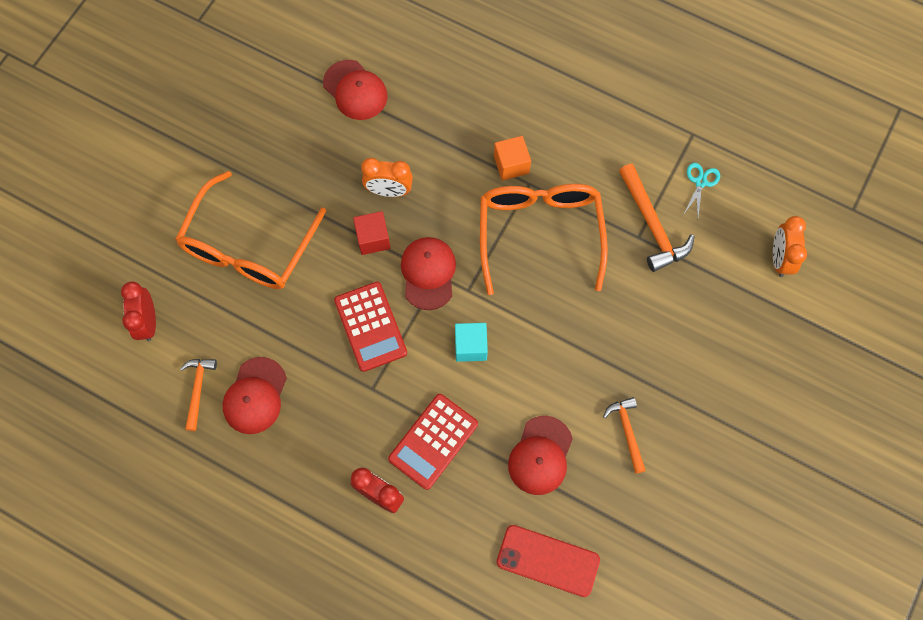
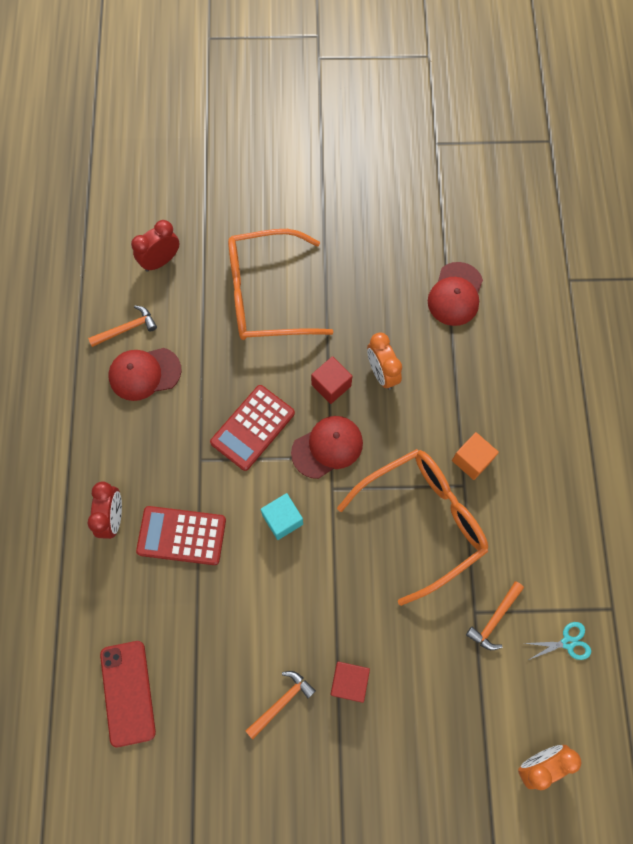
camera: 60 degrees right, 0 degrees up
red cap [508,416,573,495] -> none
orange hammer [619,164,695,272] -> orange hammer [466,581,524,650], size x0.62
none -> red cube [331,662,370,703]

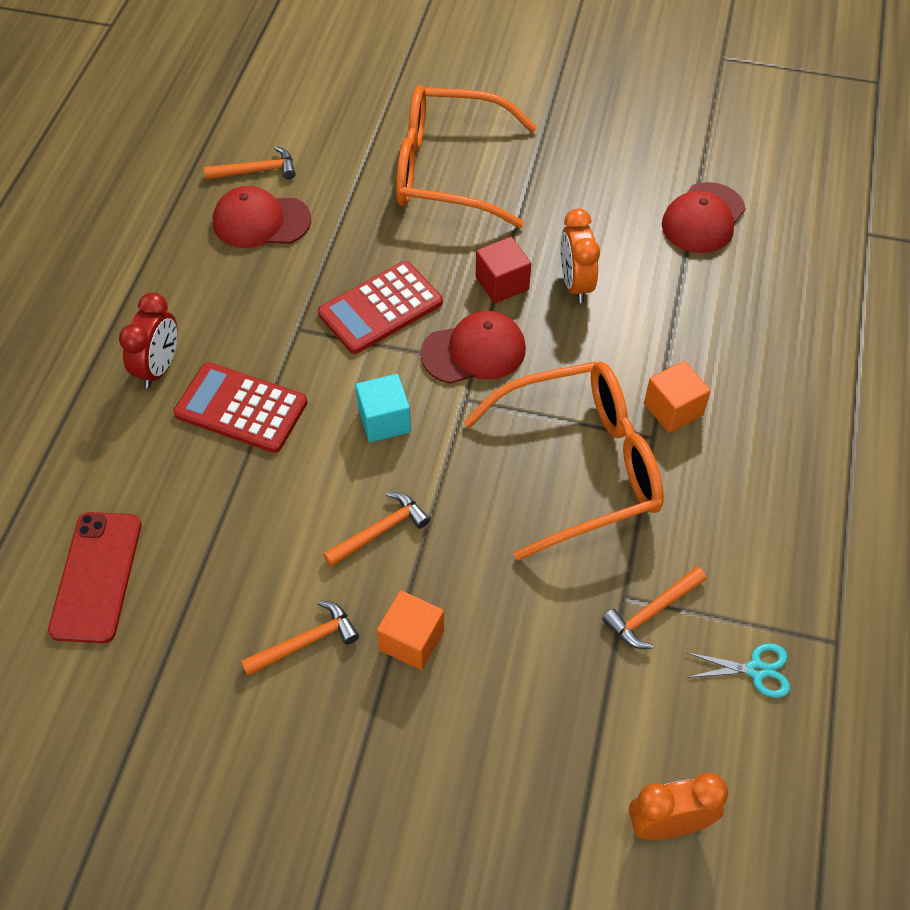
camera: 15 degrees right, 15 degrees down
red clock [131,220,179,272] -> none
red cube [331,662,370,703] -> orange cube [377,590,444,670]
none -> orange hammer [323,492,430,567]

